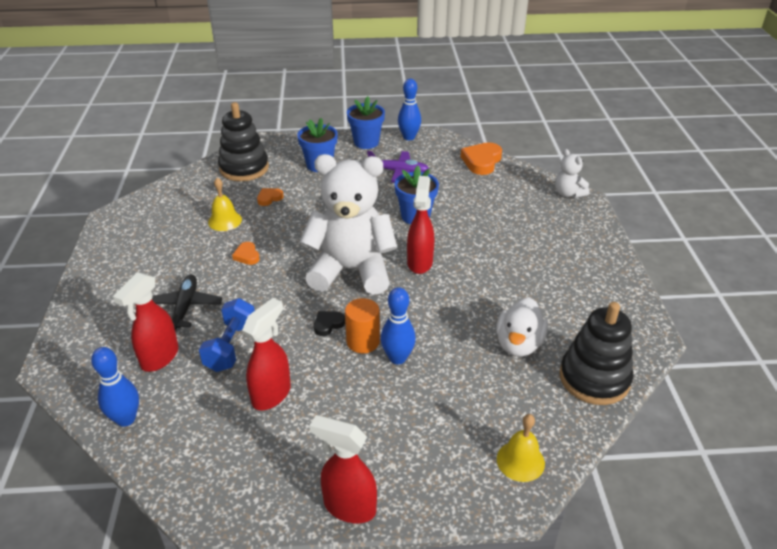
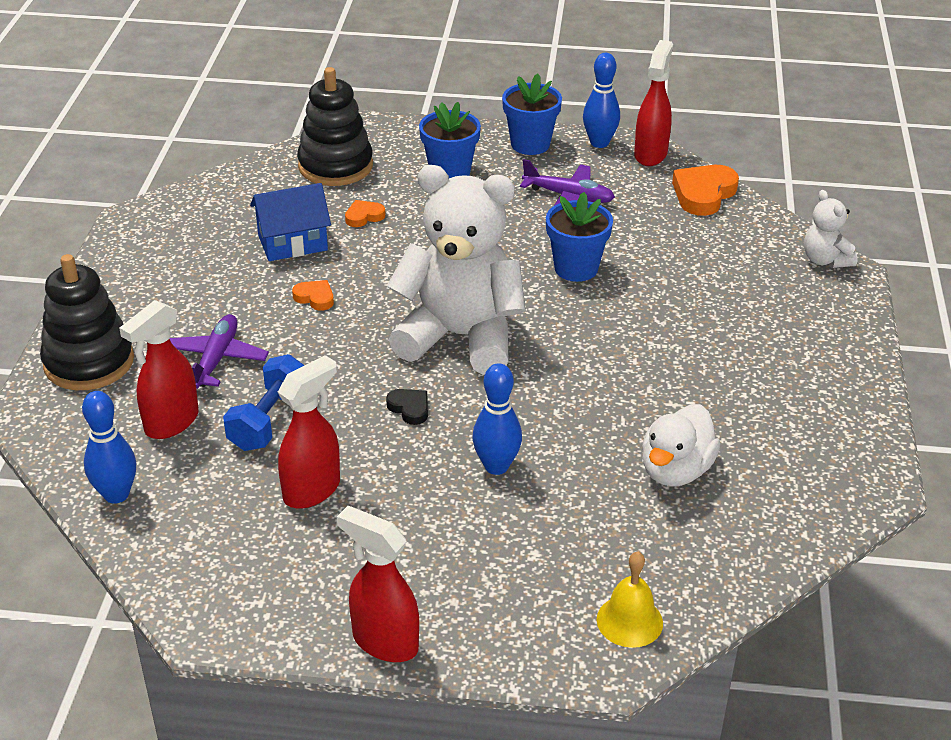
camera: 10 degrees right, 0 degrees up
black plane [152,274,222,330] -> purple plane [169,314,269,389]
yellow bell [208,178,242,231] -> blue house [250,183,331,261]
orange heart [232,242,260,265] -> orange heart turned 135 degrees clockwise [292,280,334,311]
black heart [314,311,345,336] -> black heart turned 75 degrees clockwise [386,389,428,425]
orange cylinder [345,298,380,353] -> none
red spray bottle [407,176,434,274] -> red spray bottle moved to [634,40,673,166]
black stacking toy [559,302,633,405] -> black stacking toy moved to [40,254,134,390]

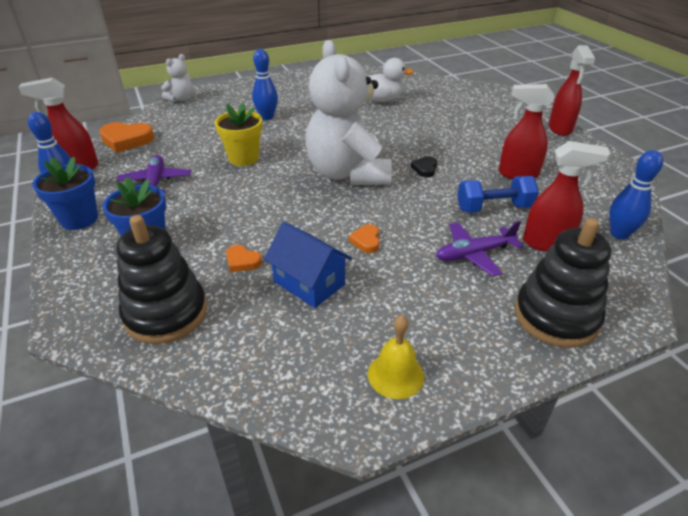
camera: 120 degrees left, 0 degrees up
blue bowling pin [472,363,522,475] -> blue bowling pin moved to [252,49,278,120]
blue flower pot [546,192,613,282] -> yellow flower pot [215,103,262,166]
yellow bell [597,552,663,648] -> yellow bell moved to [368,315,424,399]

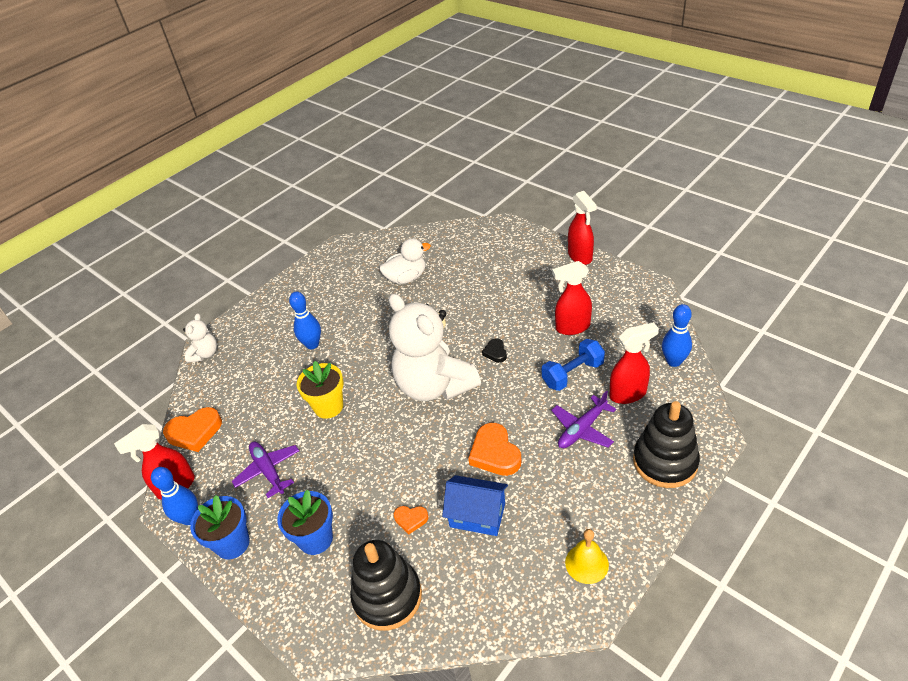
camera: 20 degrees left, 5 degrees up
orange heart [349,224,380,253] -> orange heart [468,423,522,476], size x1.85

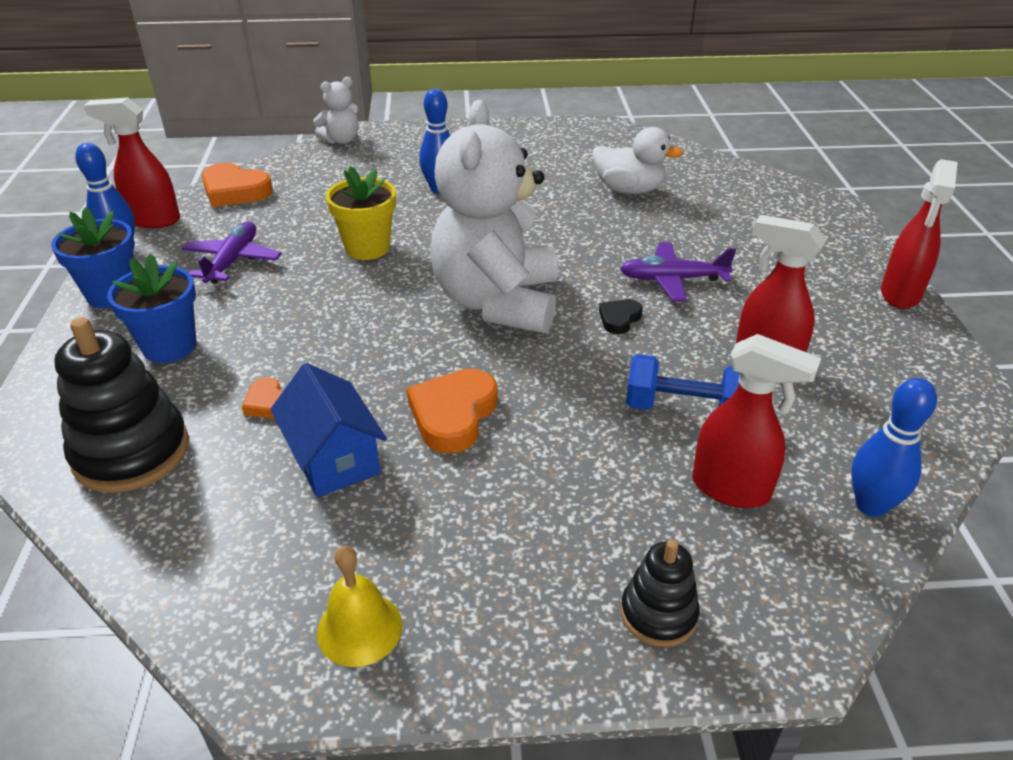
camera: 40 degrees right, 5 degrees down
purple plane [551,390,616,448] -> purple plane moved to [620,242,736,301]
black stacking toy [633,401,700,488] -> black stacking toy [621,540,700,647], size x0.57

